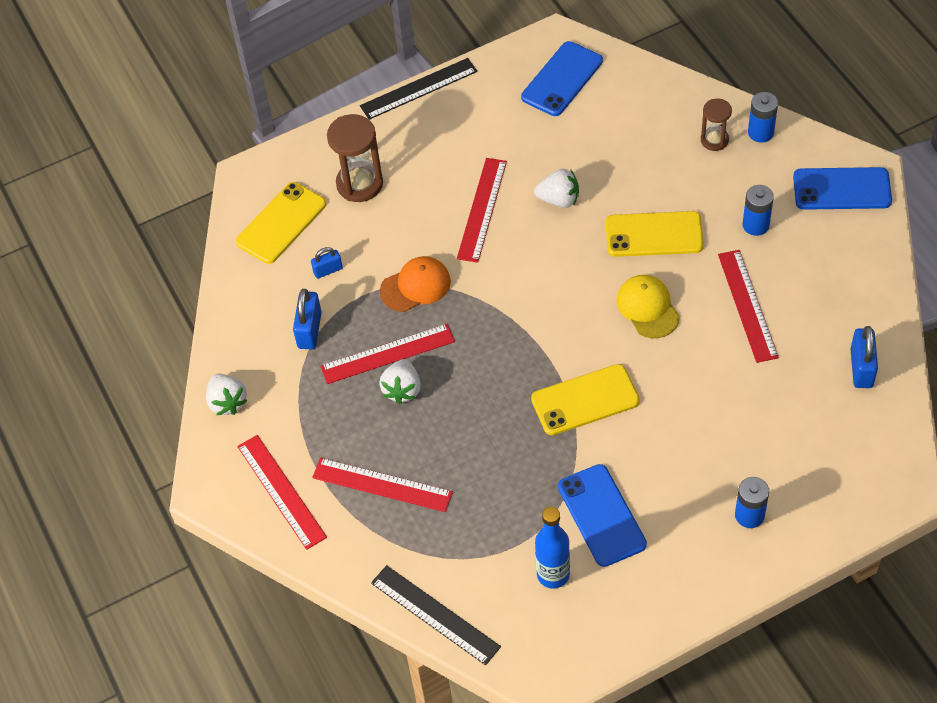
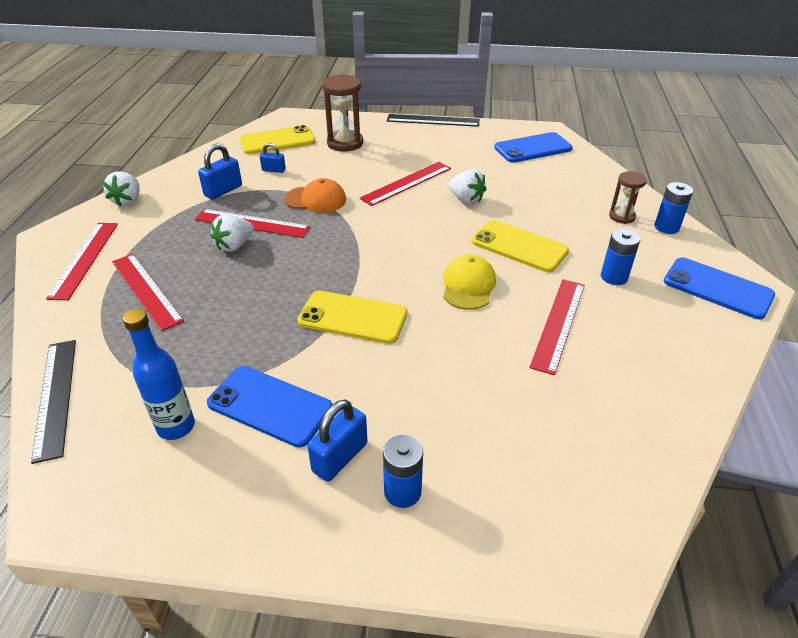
camera: 30 degrees right, 15 degrees down
blue phone [558,464,647,567] -> blue phone turned 75 degrees counterclockwise [207,366,332,448]
blue padlock [851,326,878,388] -> blue padlock moved to [307,399,367,482]

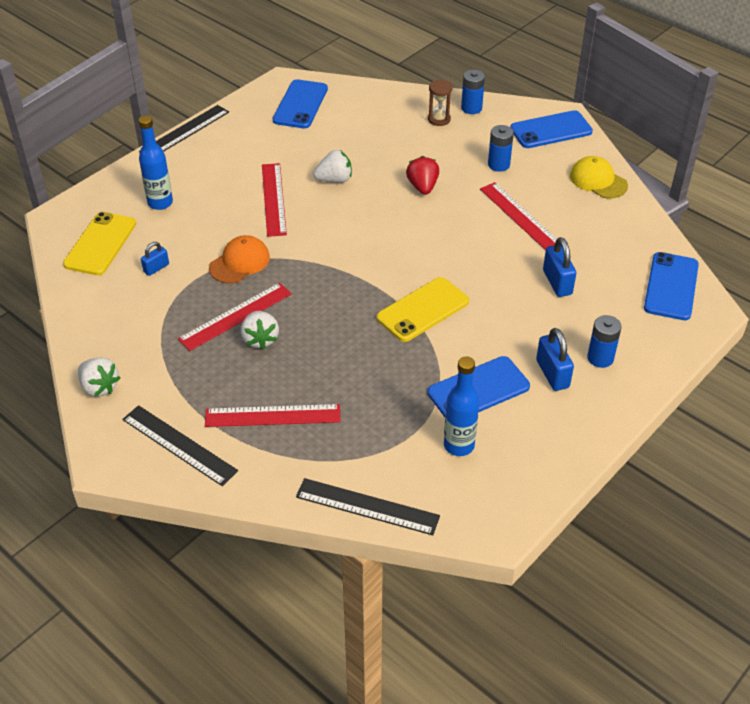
camera: 55 degrees left, 5 degrees up
red ruler [46,223,118,300] -> black ruler [122,405,238,486]
blue padlock [198,143,242,200] -> blue padlock moved to [543,237,576,297]
brown hourglass [322,74,363,152] -> blue bottle [138,115,173,210]
yellow cap [443,255,496,310] -> yellow cap moved to [570,156,628,198]
yellow phone [472,220,569,272] -> red strawberry [406,156,439,195]
none -> blue phone [644,252,699,320]

